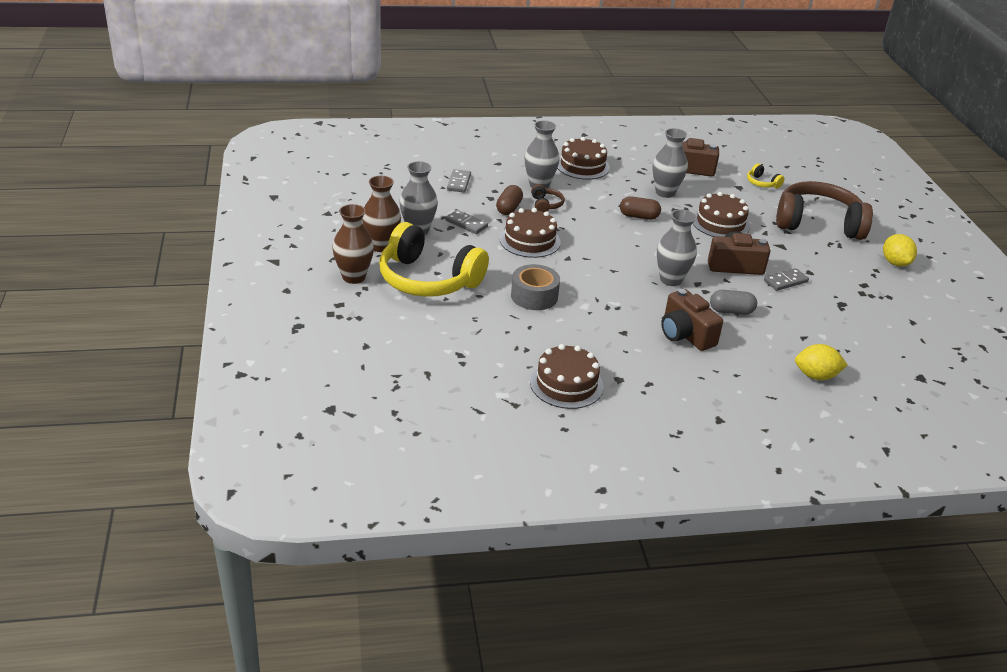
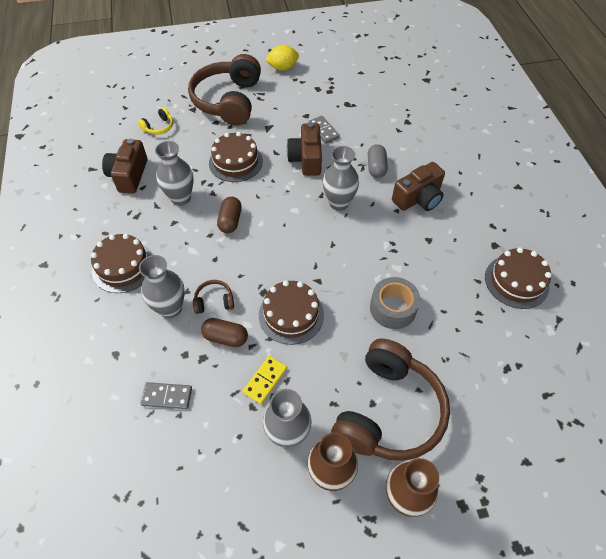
camera: 90 degrees left, 20 degrees up
yellow headphones [379,222,489,297] -> brown headphones [331,339,450,461]
grey domino [445,210,488,234] -> yellow domino [242,356,287,404]
yellow lemon [795,344,848,380] -> none

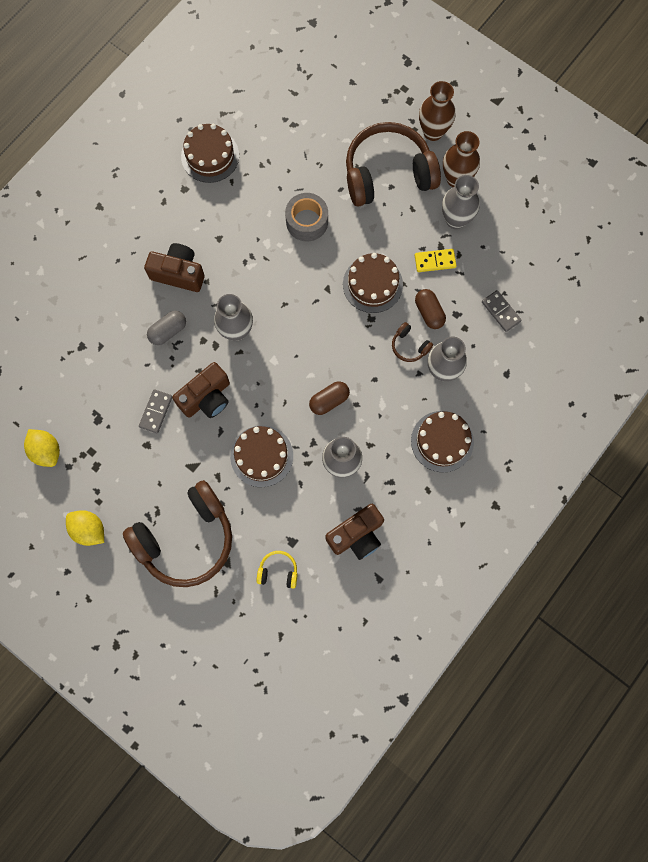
camera: 130 degrees left, 20 degrees up
none -> yellow lemon [24,429,60,467]

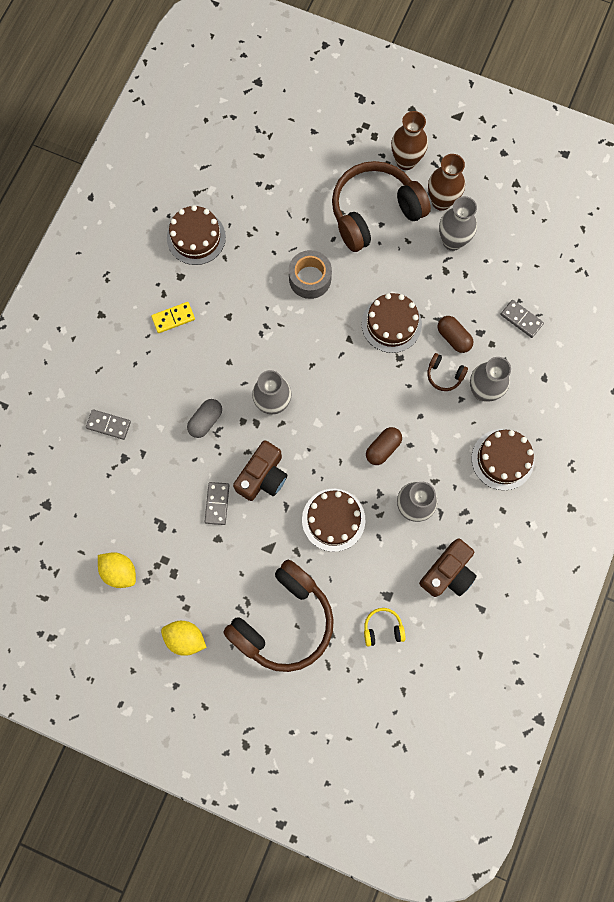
camera: 15 degrees left, 0 degrees up
brown camera [144,243,205,292] -> none
yellow domino [415,249,457,272] -> yellow domino moved to [151,302,195,333]
none -> grey domino [86,409,131,440]

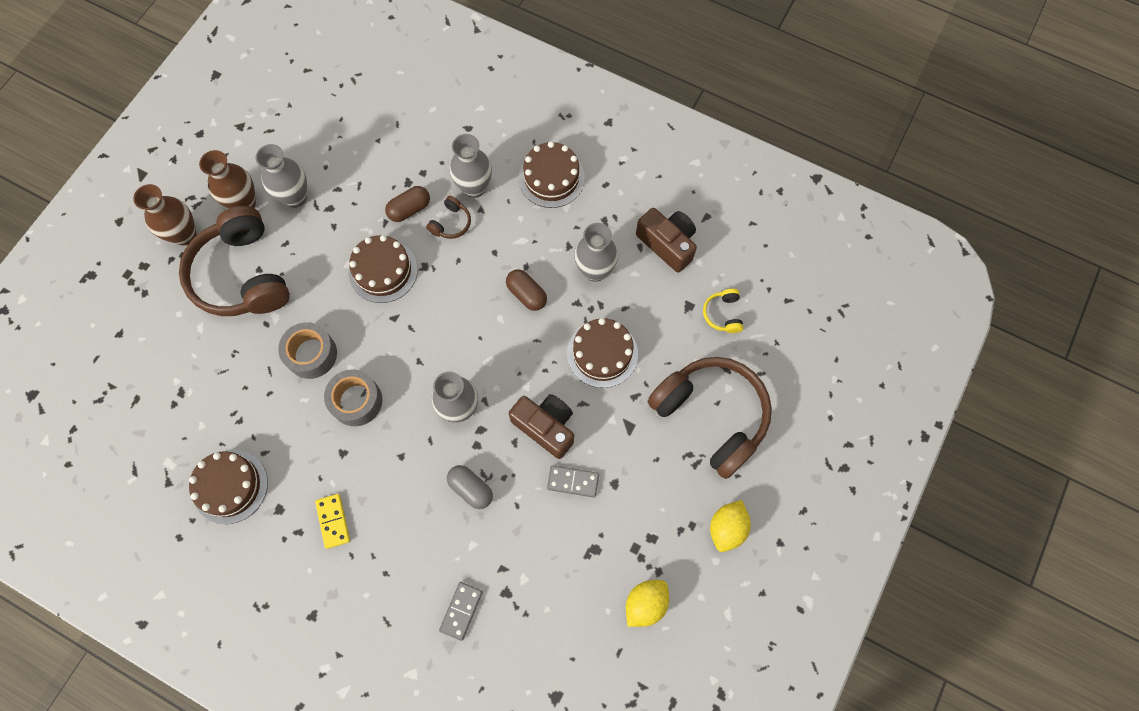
camera: 85 degrees left, 5 degrees down
grey domino [501,300,544,338] -> none
none -> grey tape [324,369,382,426]

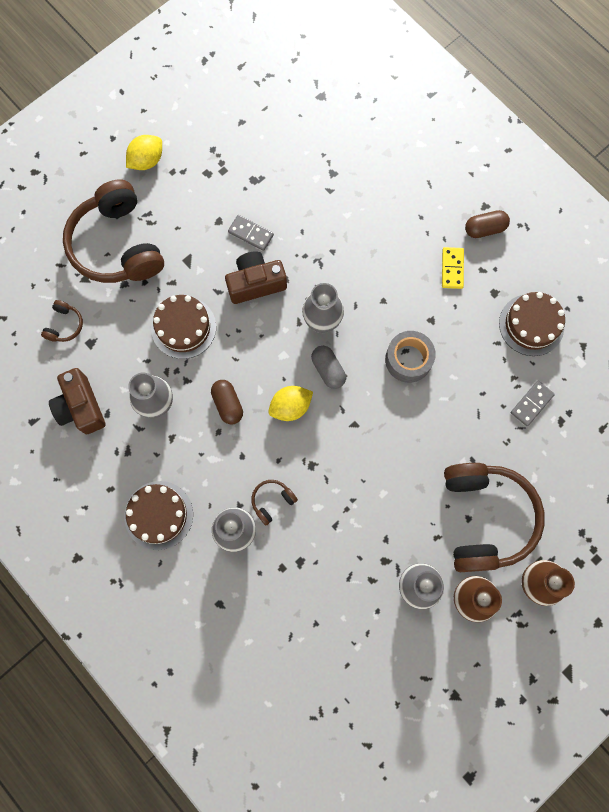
camera: 160 degrees left, 5 degrees up
grey tape [278,322,337,379] -> none
brown cake [349,235,418,303] -> none
brown capsule [385,186,430,222] -> brown capsule moved to [465,210,510,238]
grey domino [439,582,483,641] -> grey domino moved to [511,381,555,426]
grey capsule [447,465,493,509] -> grey capsule moved to [311,346,346,389]
brown camera [509,394,574,459] -> brown camera turned 105 degrees clockwise [225,251,287,304]
yellow lemon [626,580,669,627] -> yellow lemon moved to [268,386,313,421]
yellow headphones [703,289,743,333] -> brown headphones [41,300,83,342]

